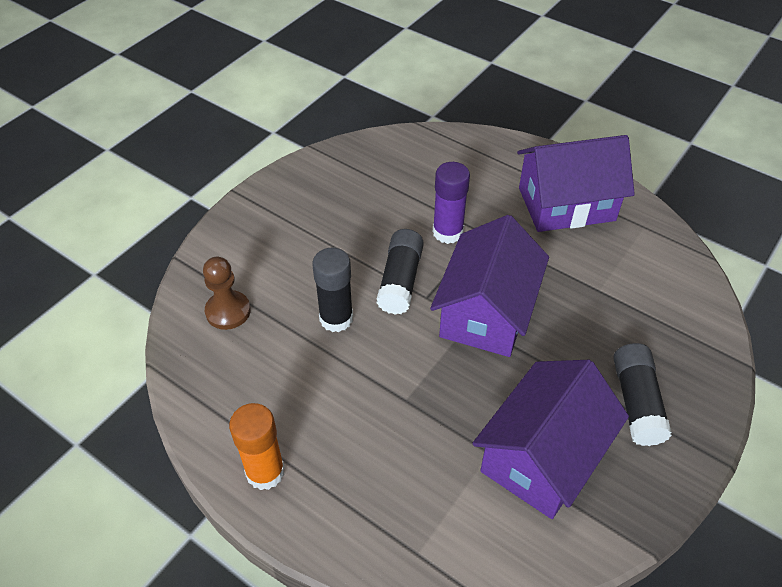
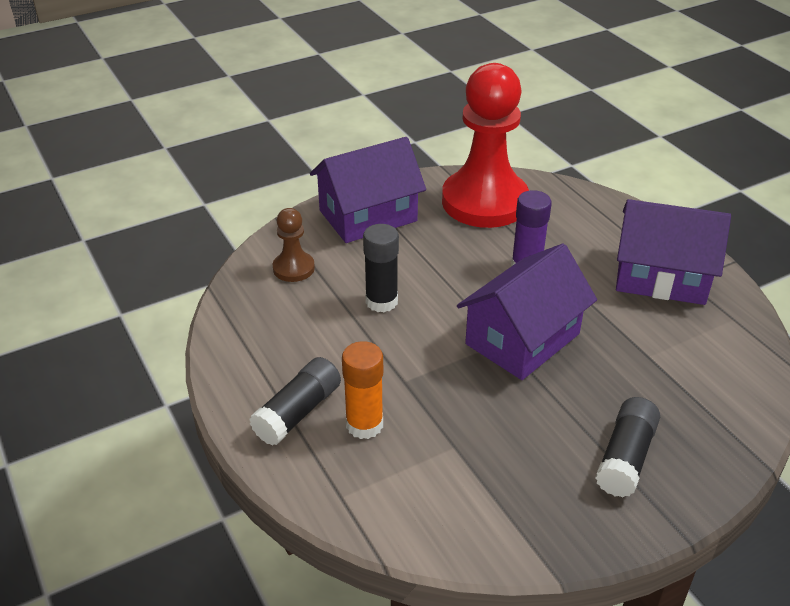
camera: 25 degrees right, 10 degrees down
orange glue stick [229,403,285,490] -> orange glue stick moved to [342,341,383,439]
black glue stick [376,229,424,315] -> black glue stick moved to [250,357,341,446]
purple house [472,360,629,519] -> purple house moved to [310,137,426,243]
none -> red pawn [442,63,529,228]

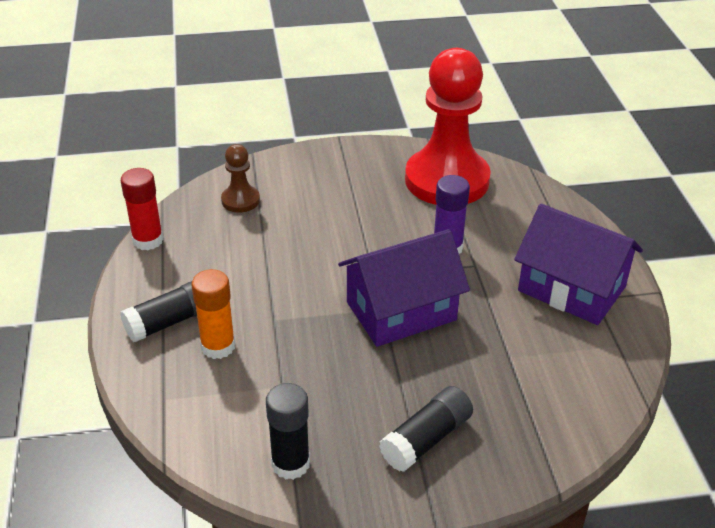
camera: 20 degrees right, 0 degrees up
purple house [310,137,426,243] -> none
black glue stick [363,224,399,312] -> black glue stick moved to [266,383,310,480]
none -> red glue stick [121,168,164,250]

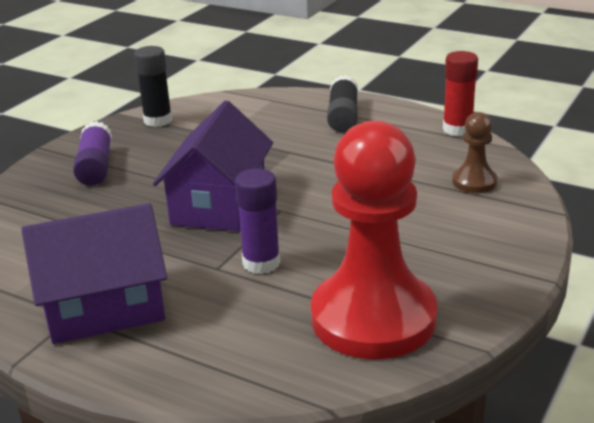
camera: 130 degrees right, 10 degrees down
orange glue stick [192,269,235,359] -> none
black glue stick [379,386,473,472] -> purple glue stick [73,121,112,186]

